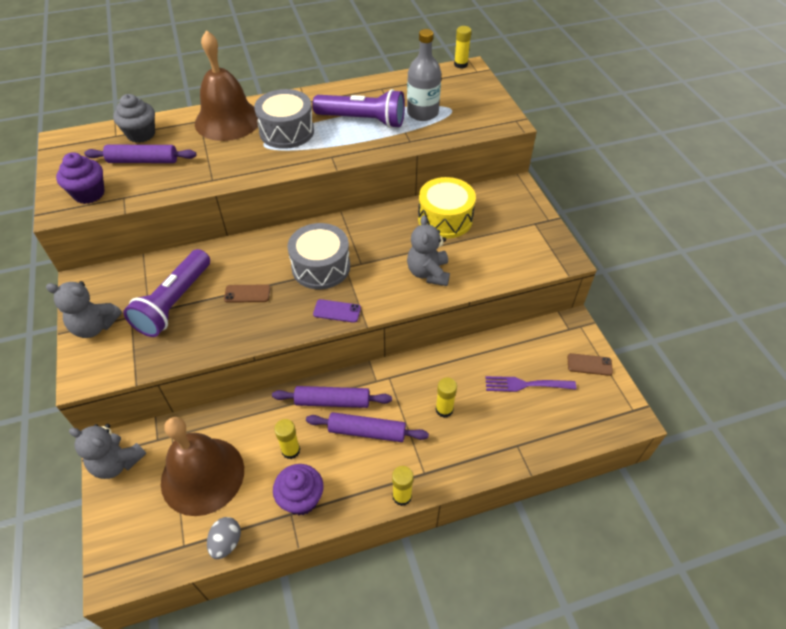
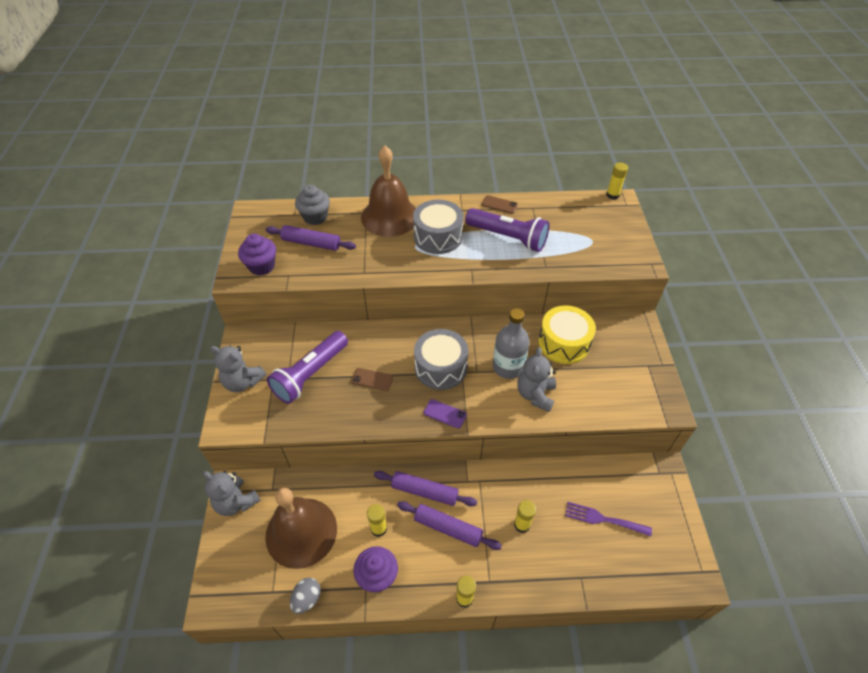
camera: 15 degrees right, 0 degrees up
grey bottle [407,29,441,121] -> grey bottle moved to [493,308,530,379]
brown phone [568,353,613,376] -> brown phone moved to [482,195,518,214]

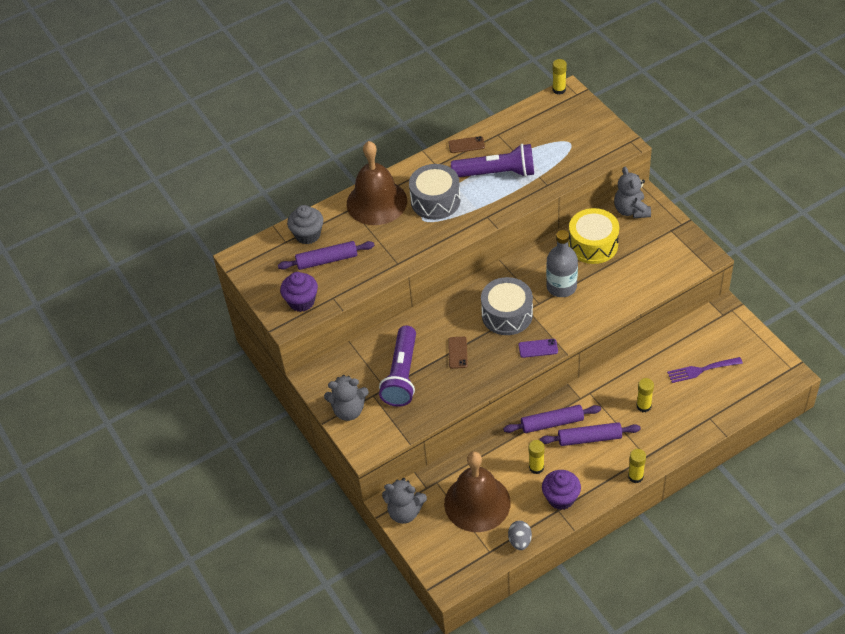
camera: 25 degrees left, 0 degrees up
brown phone [352,368,393,391] -> brown phone turned 75 degrees counterclockwise [448,337,468,369]
grey teddy bear [517,347,556,412] -> grey teddy bear moved to [614,167,651,218]

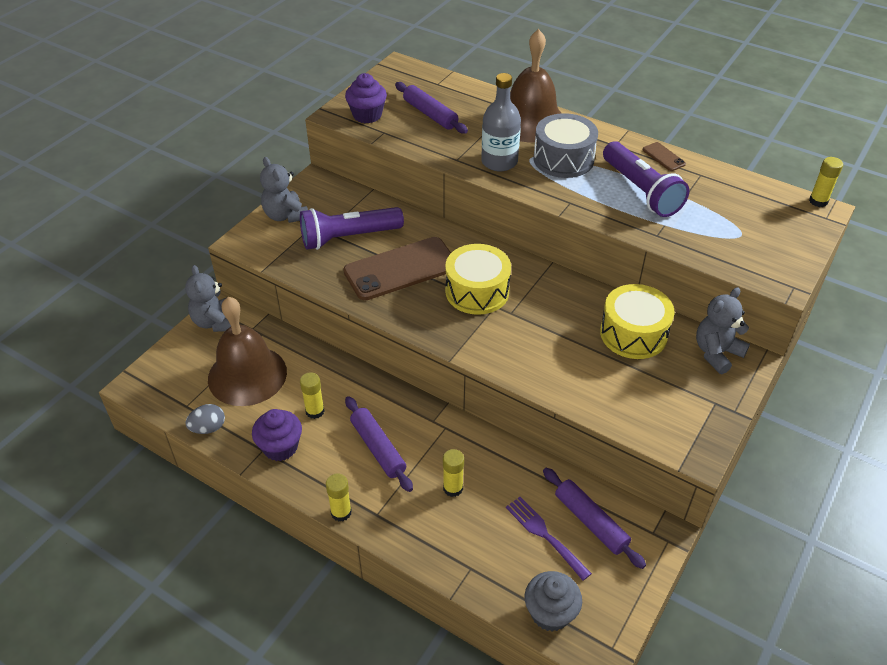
camera: 60 degrees right, 5 degrees down
grey cupcake [287,205,323,244] -> grey cupcake moved to [525,571,582,632]
brown phone [448,337,468,369] -> brown phone [343,237,451,300], size x2.36
grey drum [481,277,533,335] -> yellow drum [445,244,511,315]
purple rolling pin [503,405,601,433] -> purple rolling pin moved to [543,468,646,569]
purple phone [519,339,558,358] -> none
grey bottle [546,230,578,297] -> grey bottle moved to [481,73,521,171]

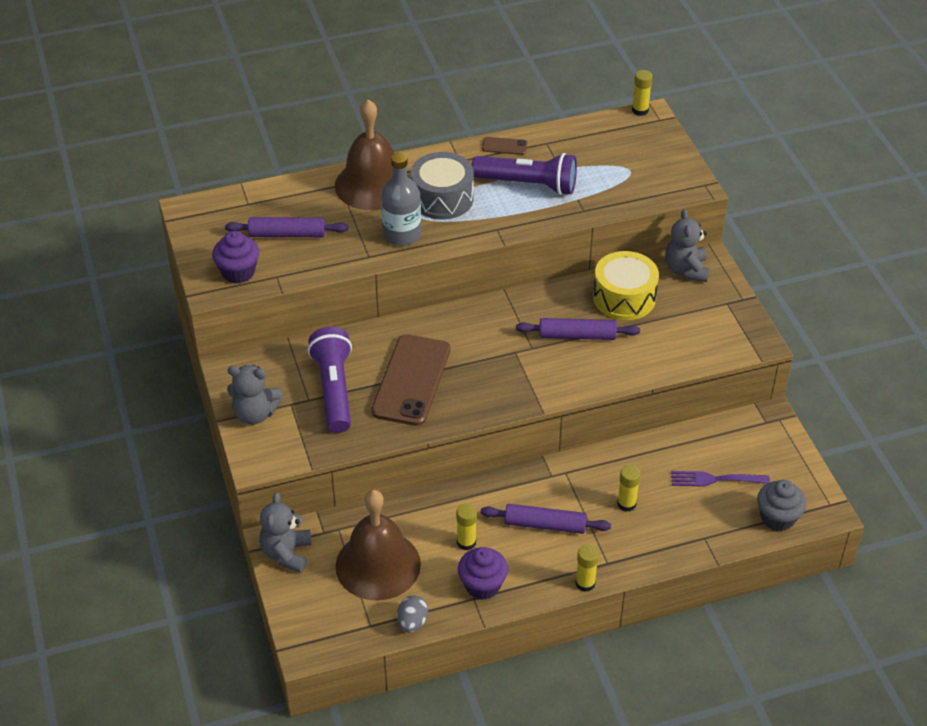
camera: 50 degrees left, 0 degrees up
grey teddy bear [185,265,231,332] -> grey teddy bear turned 75 degrees clockwise [259,492,312,573]
purple flashlight [300,207,404,250] -> purple flashlight turned 150 degrees clockwise [308,327,352,433]
yellow drum [445,244,511,315] -> none
purple rolling pin [543,468,646,569] -> purple rolling pin moved to [516,318,640,340]

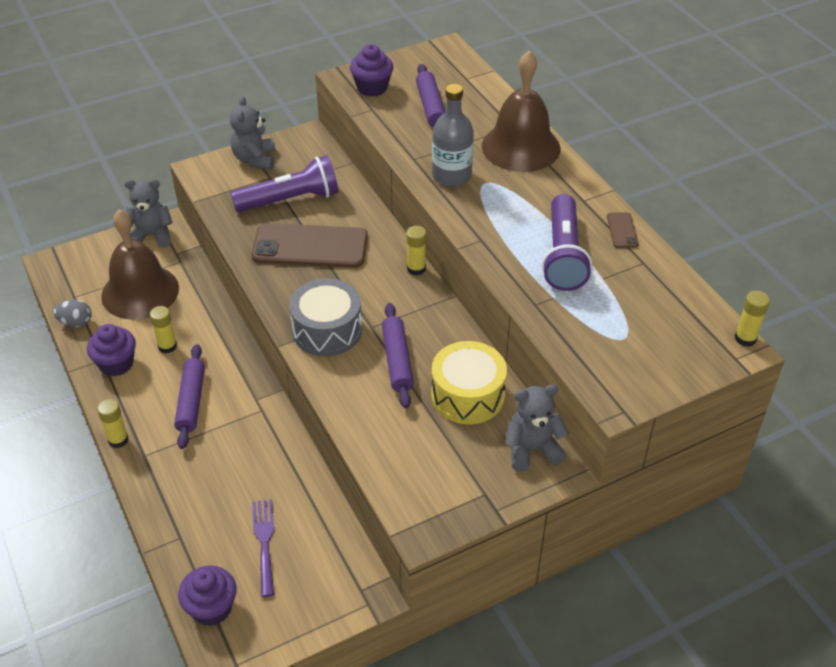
camera: 80 degrees right, 0 degrees up
grey drum [411,152,474,220] -> grey drum moved to [289,278,362,356]
yellow glue stick [617,465,641,512] -> yellow glue stick moved to [406,226,426,275]
grey cupcake [757,480,806,532] -> purple cupcake [178,565,237,626]

